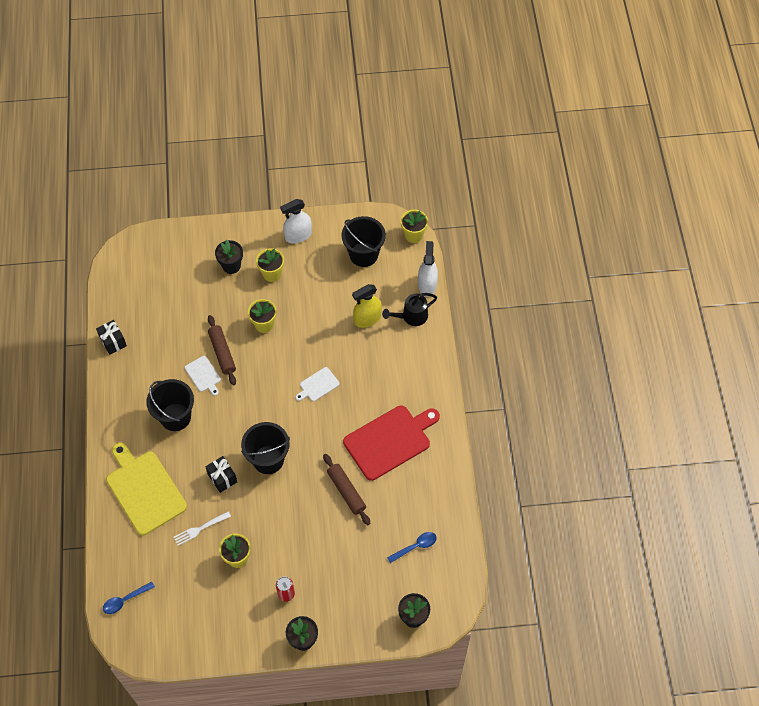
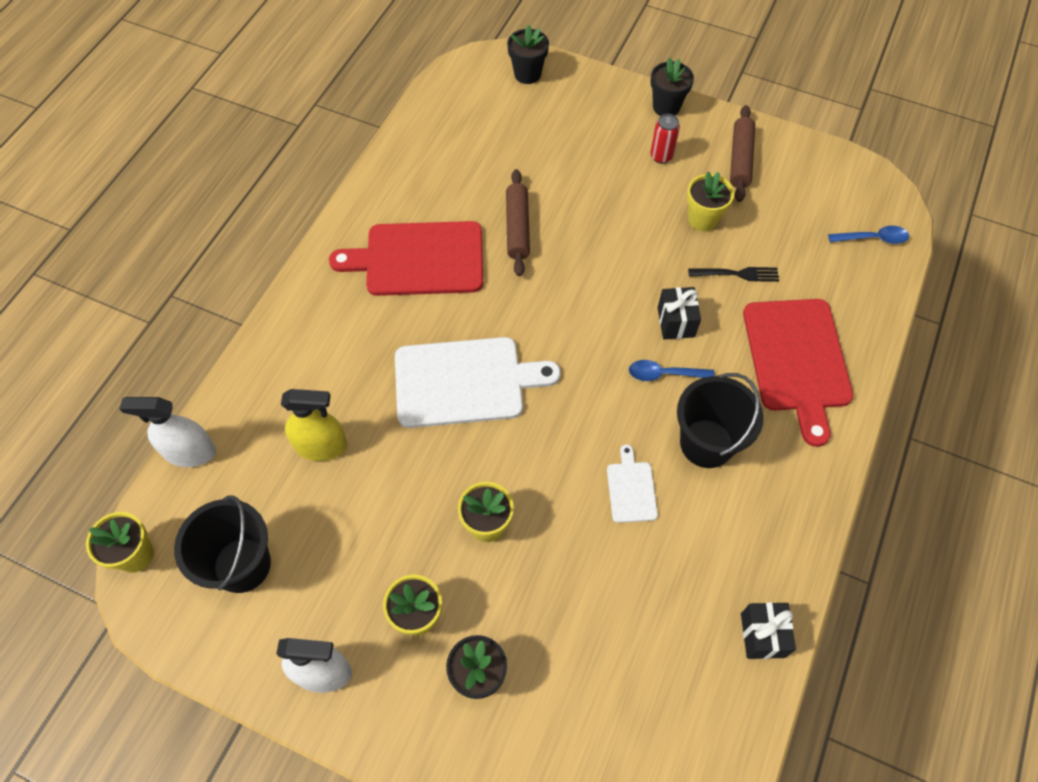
camera: 150 degrees left, 0 degrees up
yellow cutting board [106,442,187,535] -> red cutting board [743,299,853,447]
white fork [174,511,231,546] -> black fork [688,267,779,282]
brown rolling pin [208,315,236,385] -> brown rolling pin moved to [730,105,755,202]
black bucket [241,422,290,474] -> none
white cutting board [296,367,340,401] -> white cutting board [395,337,561,428], size x2.13
black watering can [382,293,437,326] -> none
blue spoon [387,532,437,563] -> blue spoon moved to [629,360,715,381]
white spray bottle [418,241,438,297] -> white spray bottle turned 60 degrees clockwise [119,397,216,467]

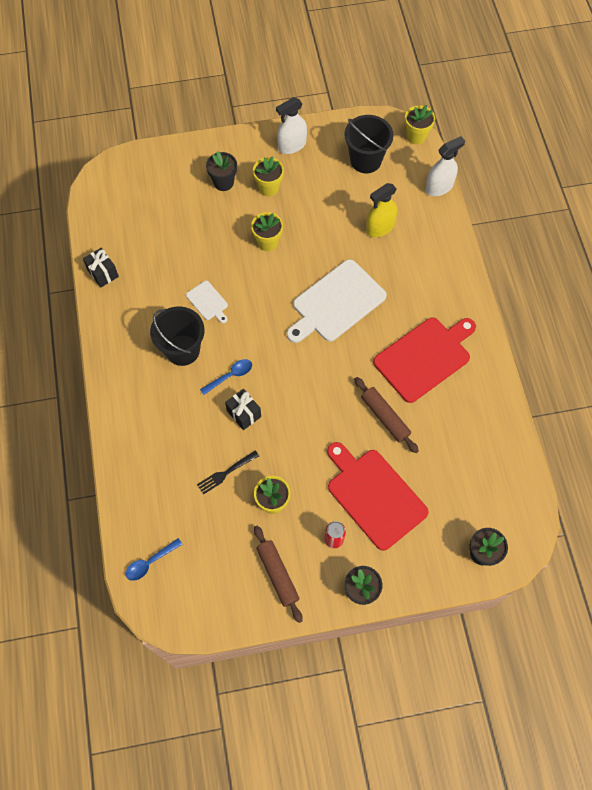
camera: 145 degrees right, 5 degrees up
red cutting board [743,299,853,447] -> red cutting board moved to [327,442,429,551]

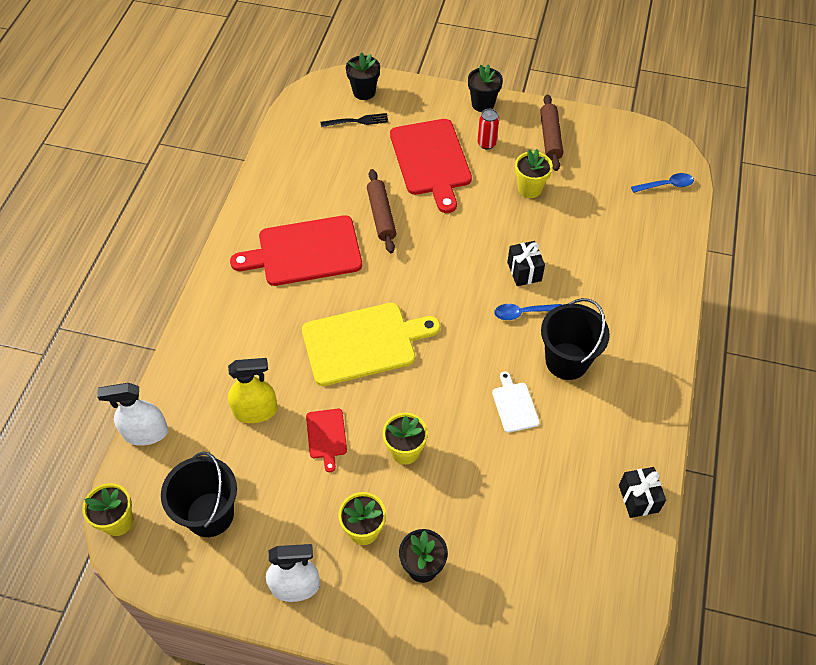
camera: 155 degrees left, 10 degrees down
black fork [197,450,259,495] -> black fork moved to [321,113,388,127]
white cutting board [287,259,387,343] -> yellow cutting board [302,303,440,386]
none -> red cutting board [306,409,347,472]

